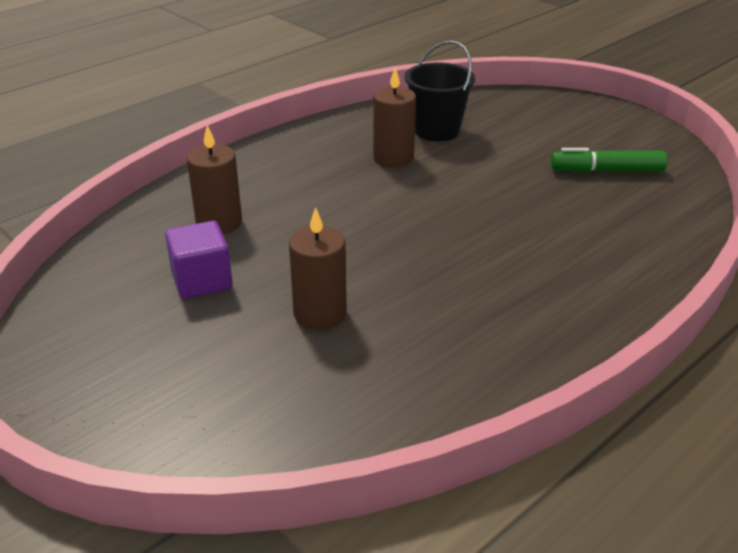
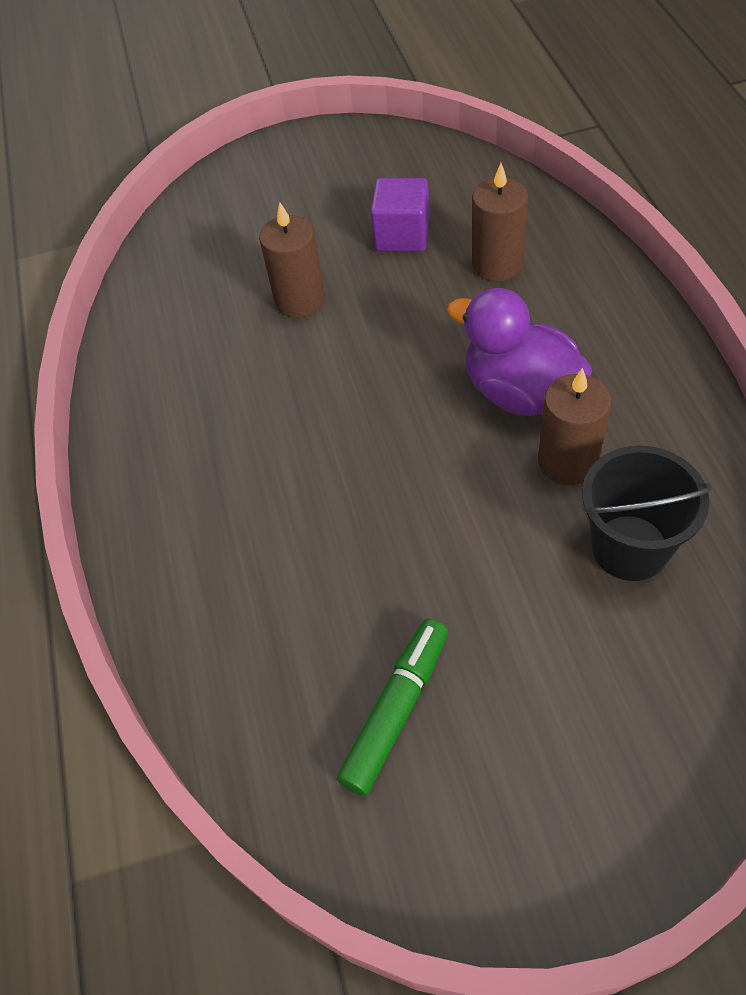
camera: 125 degrees right, 20 degrees up
none -> purple duck [447,288,592,416]

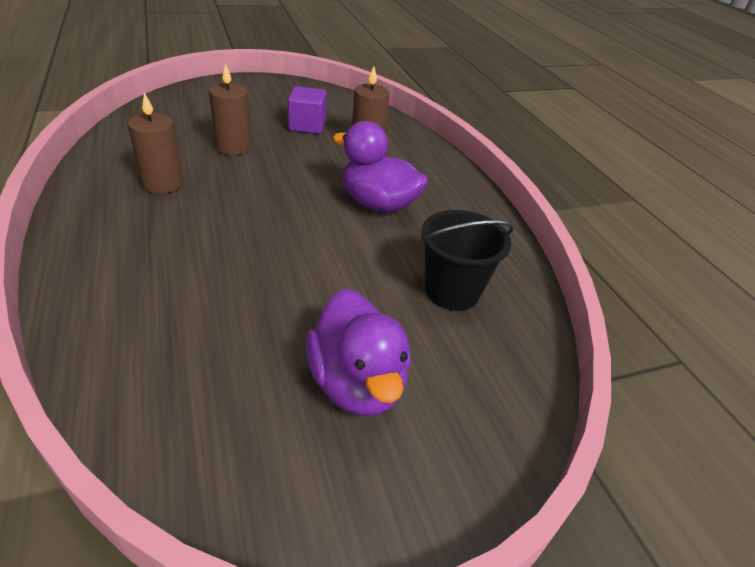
camera: 15 degrees left, 15 degrees down
green marker [337,619,448,796] -> none
brown candle [538,368,611,485] -> brown candle moved to [128,93,184,194]
none -> purple duck [306,289,411,416]

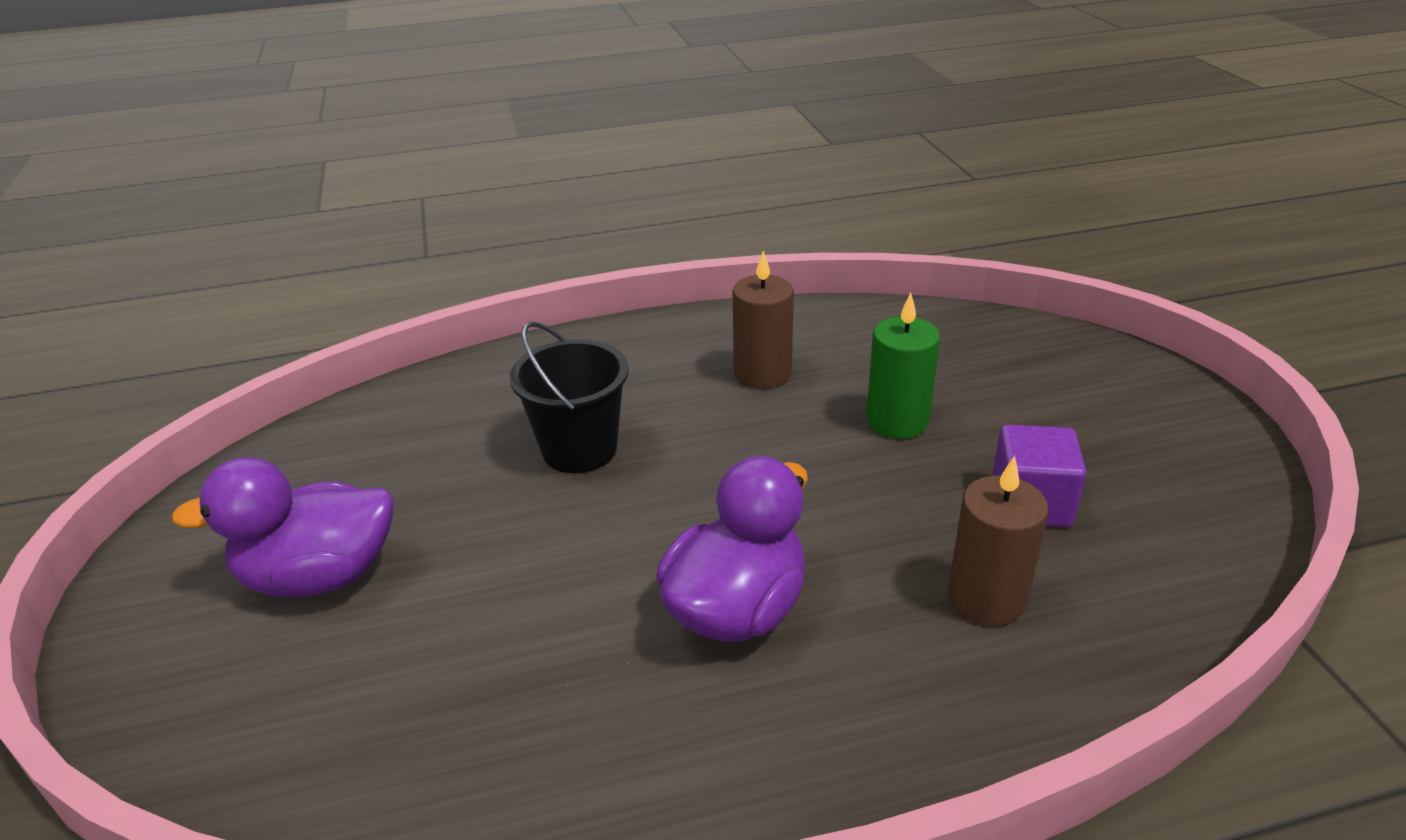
camera: 100 degrees right, 5 degrees down
brown candle [209,63,252,155] -> green candle [866,293,940,439]
black bucket [421,210,514,311] -> black bucket moved to [509,322,628,473]

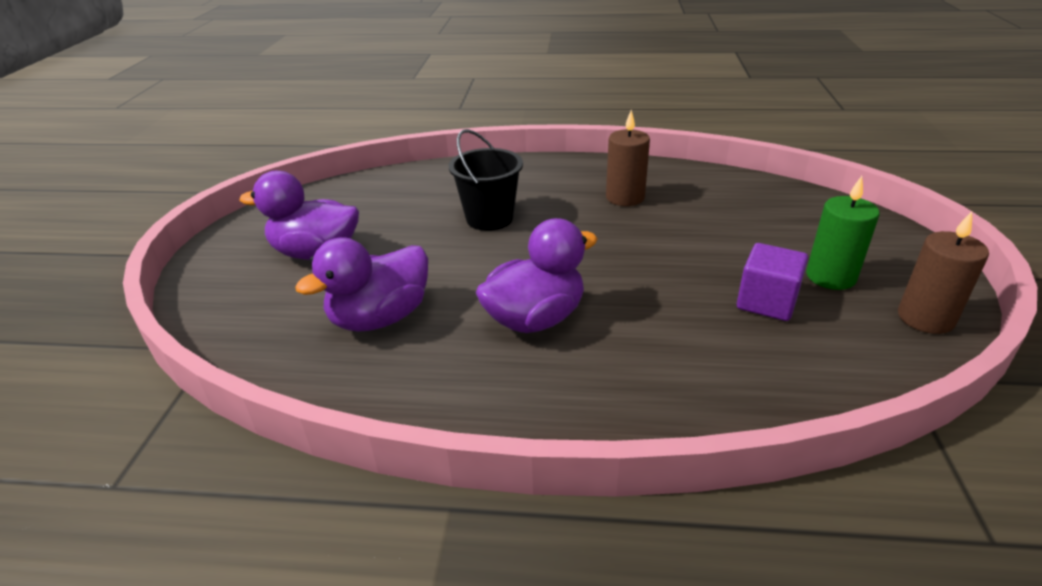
camera: 20 degrees right, 0 degrees up
green candle [866,293,940,439] -> green candle moved to [806,176,879,290]
brown candle [948,456,1048,626] -> brown candle moved to [898,211,989,334]
none -> purple duck [295,237,428,332]

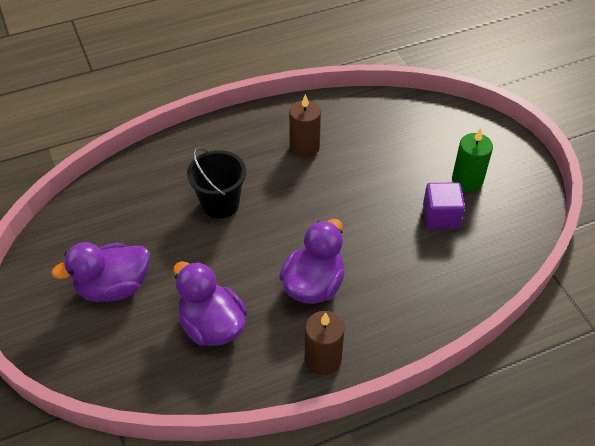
camera: 30 degrees left, 15 degrees up
purple duck [295,237,428,332] -> purple duck turned 120 degrees clockwise [173,261,248,346]
brown candle [898,211,989,334] -> brown candle moved to [305,311,345,375]

